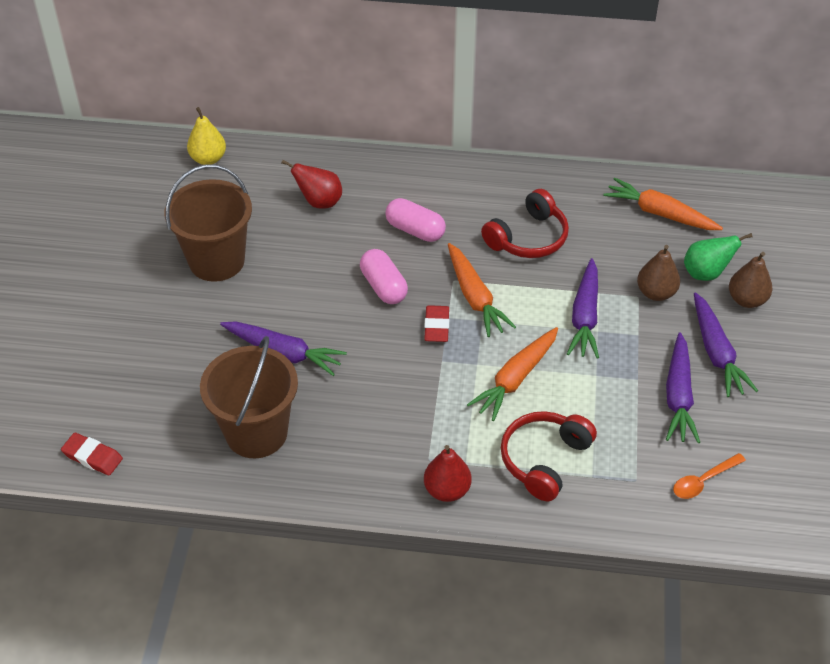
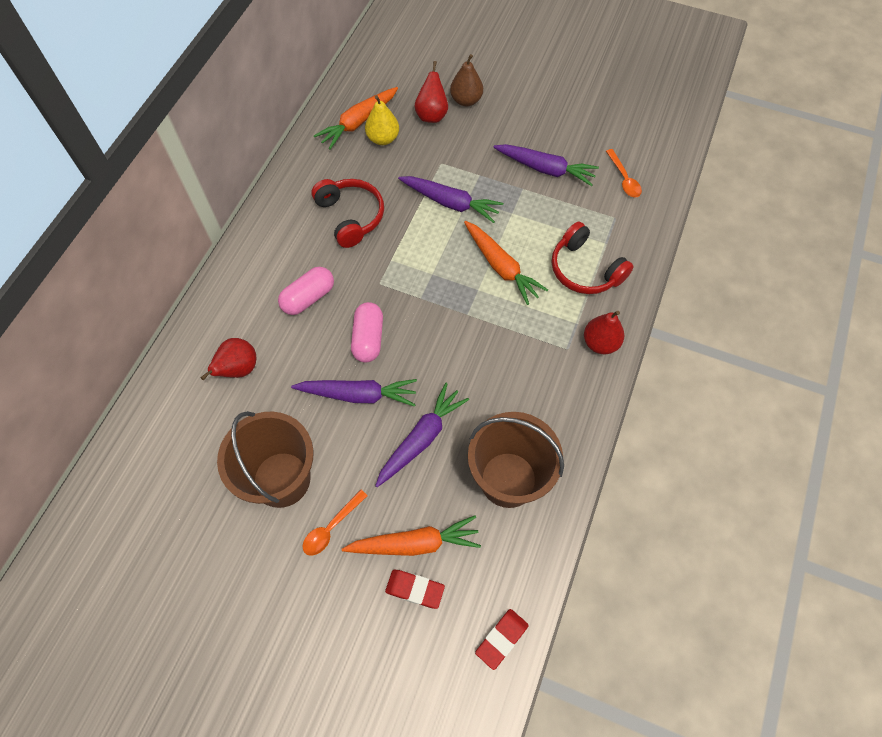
camera: 75 degrees left, 15 degrees up
yellow pear [187,107,226,165] -> yellow pear moved to [365,95,399,145]
pink capsule [360,249,408,304] -> pink capsule turned 75 degrees counterclockwise [351,302,383,363]
red eraser [424,305,449,342] -> red eraser moved to [385,570,445,609]
orange carrot [448,243,516,337] -> orange carrot moved to [342,515,481,556]
brown pear [637,245,680,301] -> none
green pear [684,233,753,281] -> red pear [415,61,448,123]
purple carrot [694,292,758,397] -> purple carrot moved to [291,379,417,407]
none -> orange spoon [302,490,368,556]

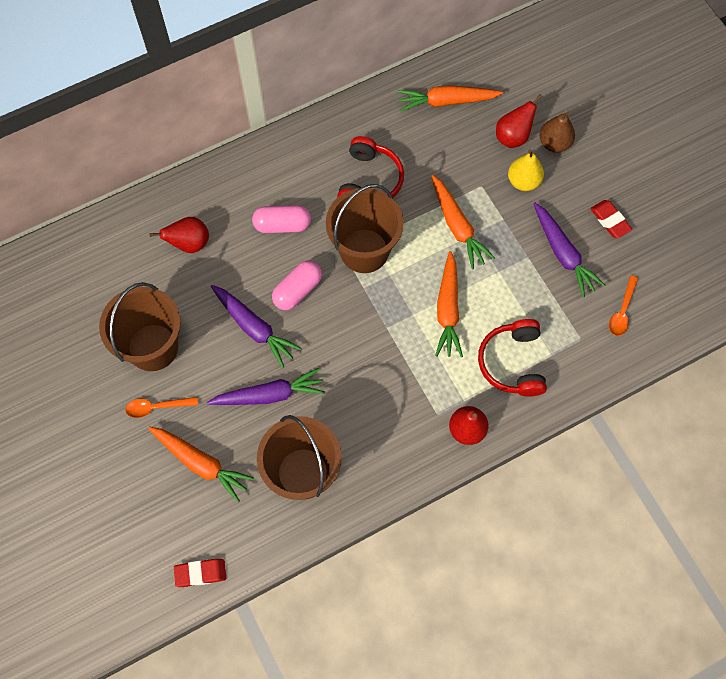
camera: 40 degrees right, 5 degrees up
yellow pear [365,95,399,145] -> yellow pear moved to [508,149,544,191]
red eraser [385,570,445,609] -> red eraser moved to [590,200,632,238]
purple carrot [398,176,503,223] -> orange carrot [431,175,495,270]
none -> brown bucket [326,184,404,273]

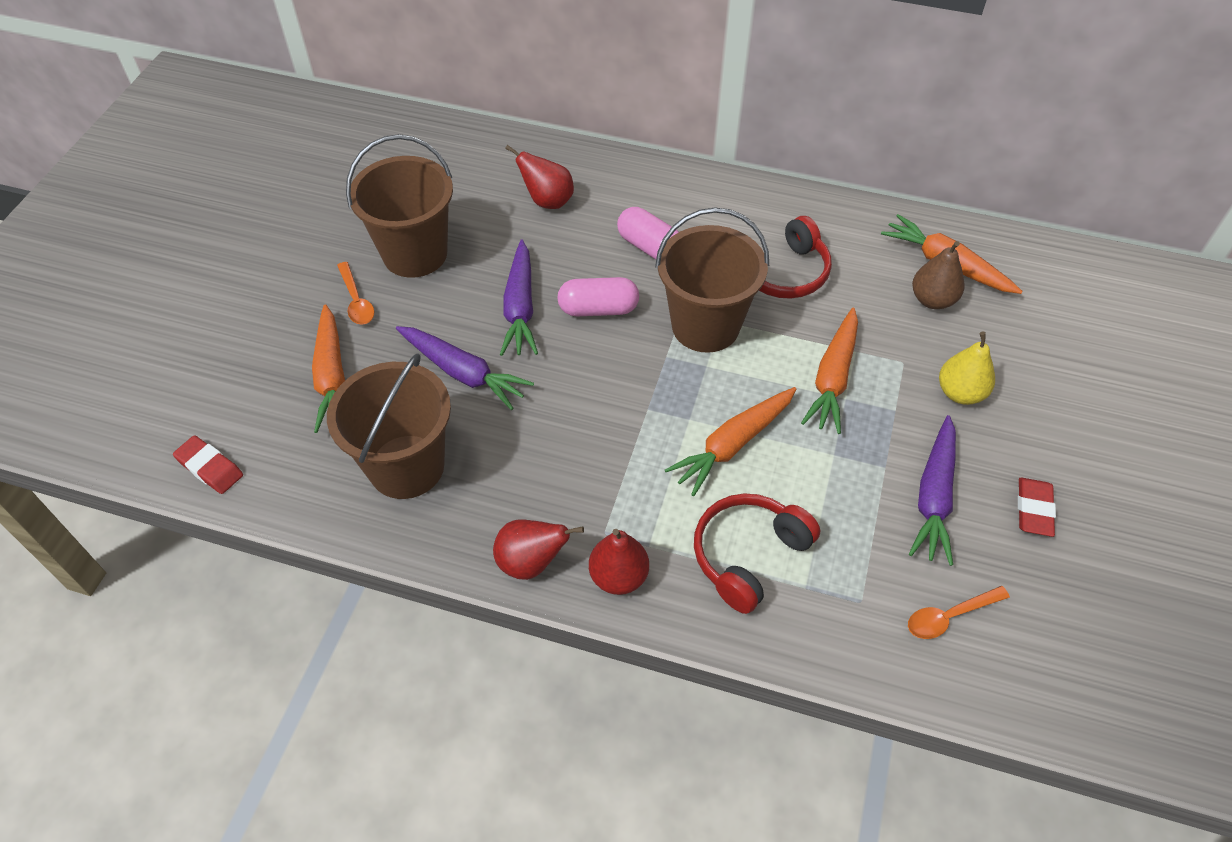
camera: 45 degrees right, 15 degrees down
orange spoon [125,397,198,418] -> orange spoon turned 150 degrees counterclockwise [337,262,375,325]
red pear [496,94,543,148] -> red pear moved to [493,519,584,580]
brown pear [540,111,575,153] -> brown pear moved to [912,241,965,309]

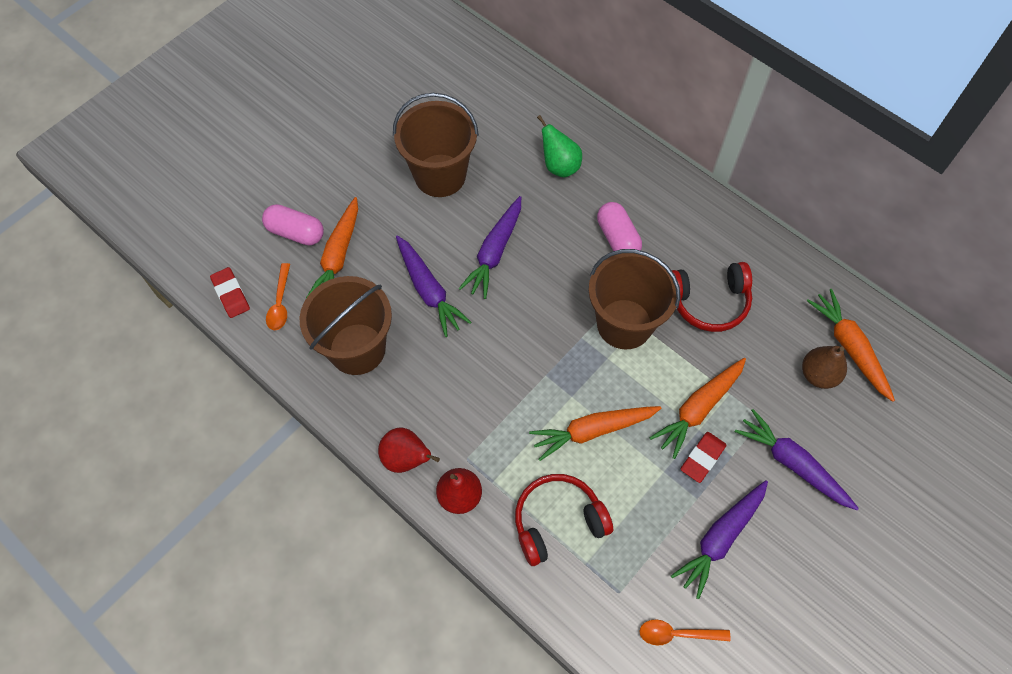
camera: 25 degrees right, 10 degrees up
orange spoon [337,262,375,325] -> orange spoon moved to [266,263,290,330]
red pear [505,145,574,209] -> green pear [537,115,582,177]
pink capsule [557,277,639,316] -> pink capsule moved to [262,204,324,245]
yellow pear [939,332,995,405] -> purple carrot [735,409,859,510]
red eraser [1018,478,1056,537] -> red eraser moved to [681,432,727,483]

